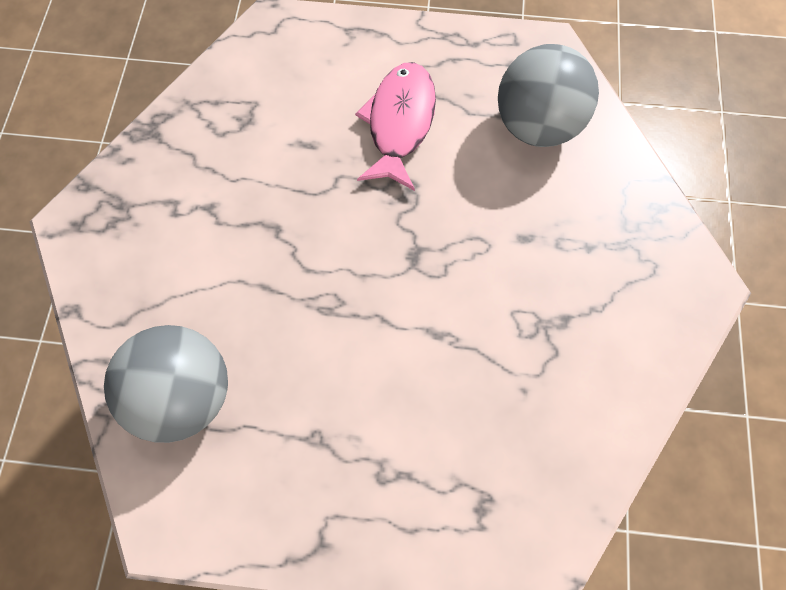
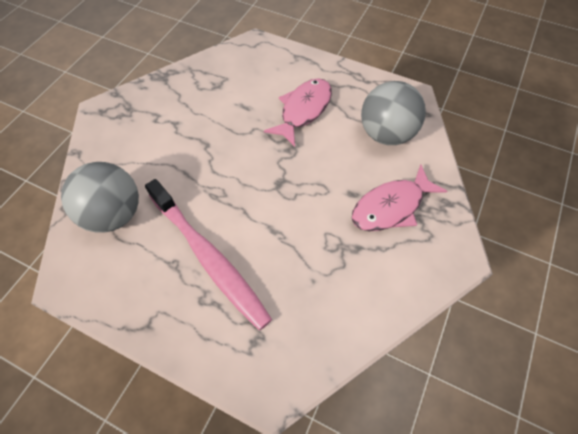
camera: 20 degrees right, 10 degrees down
none -> pink toothbrush [145,179,272,330]
none -> pink fish [352,165,447,231]

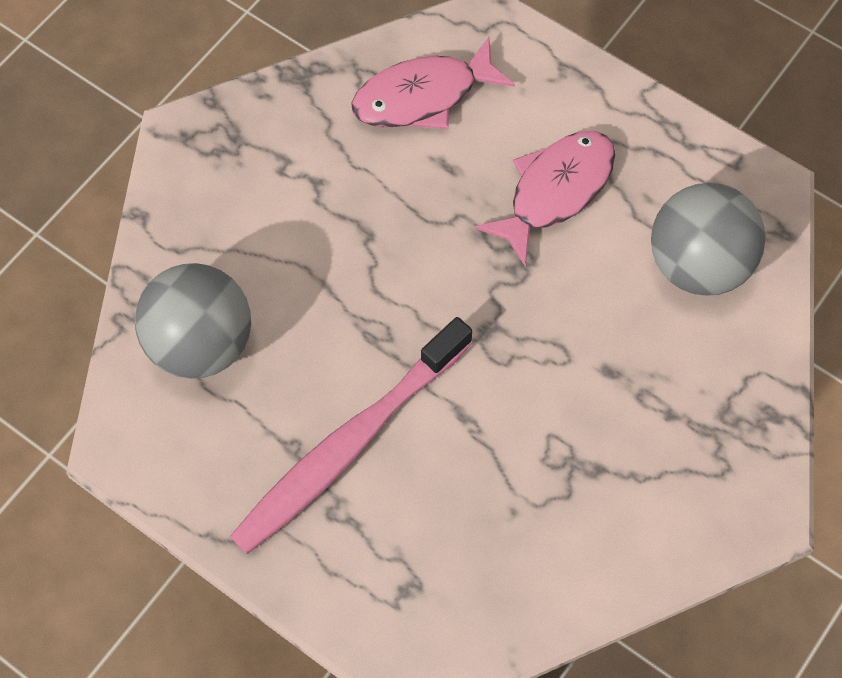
camera: 10 degrees right, 5 degrees up
pink toothbrush [145,179,272,330] -> pink toothbrush turned 75 degrees clockwise [230,317,472,554]
pink fish [352,165,447,231] -> pink fish moved to [351,37,515,129]

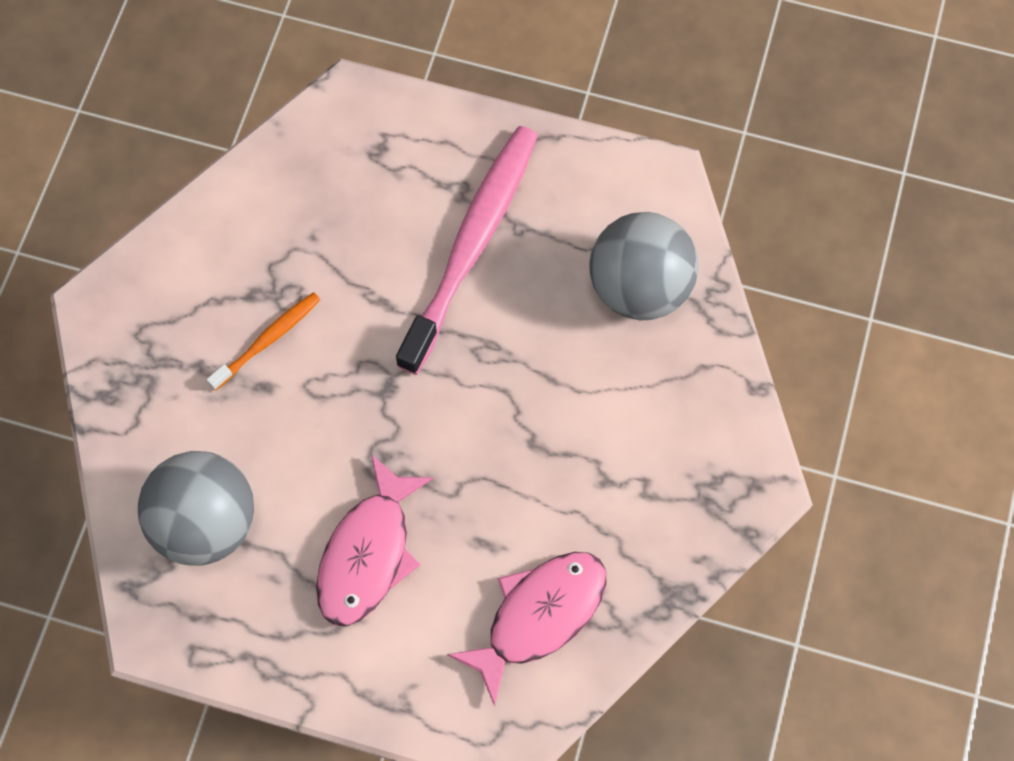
camera: 160 degrees right, 5 degrees up
none -> orange toothbrush [206,292,320,391]

